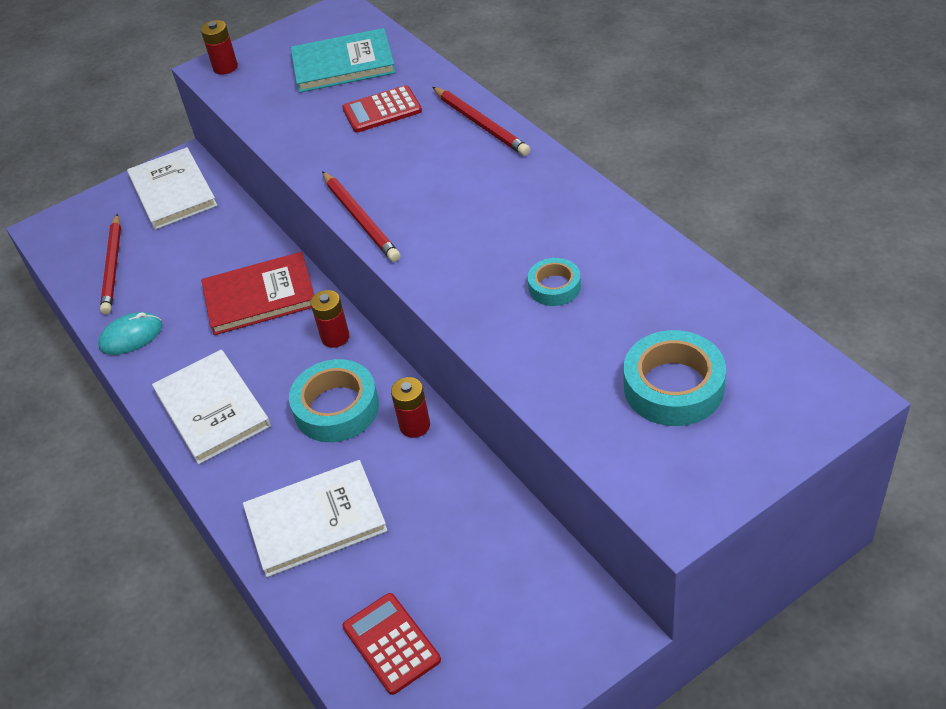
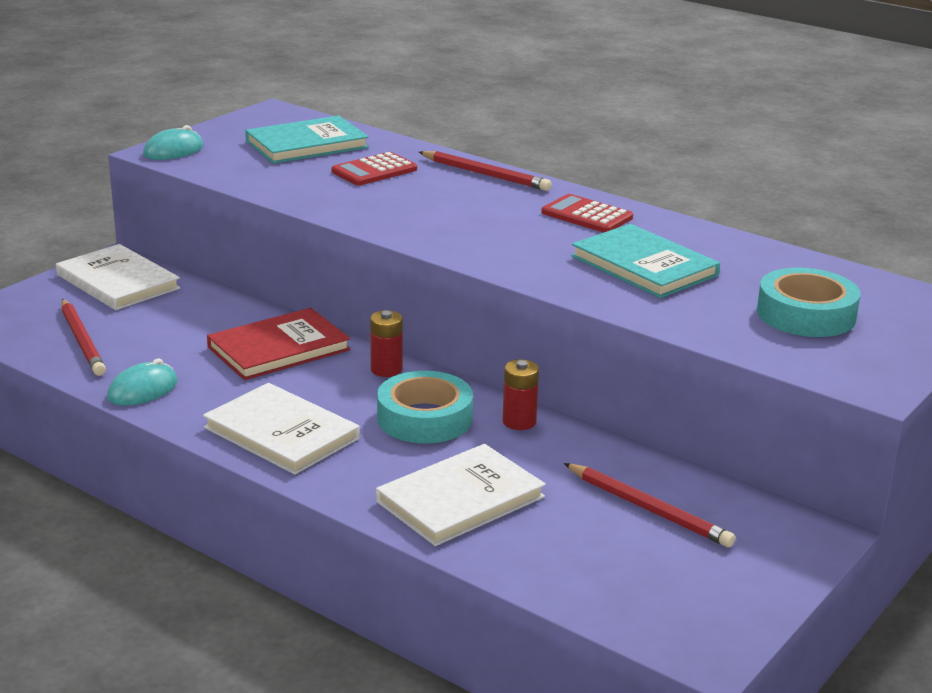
camera: 25 degrees left, 20 degrees down
red battery [201,20,238,75] -> turquoise mouse [143,125,203,160]
red pencil [322,171,400,262] -> red pencil moved to [564,463,735,547]
red calculator [343,593,441,695] -> red calculator moved to [541,194,633,233]
turquoise tape [528,258,581,306] -> turquoise book [571,224,720,298]

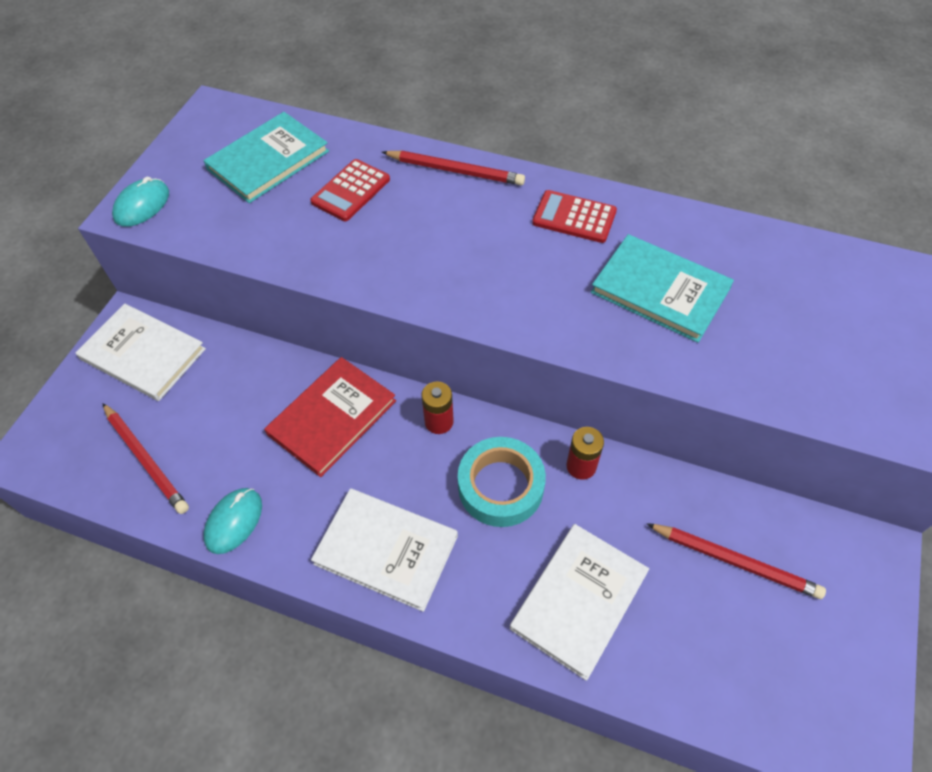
camera: 15 degrees left, 30 degrees up
turquoise tape [757,268,860,337] -> none

